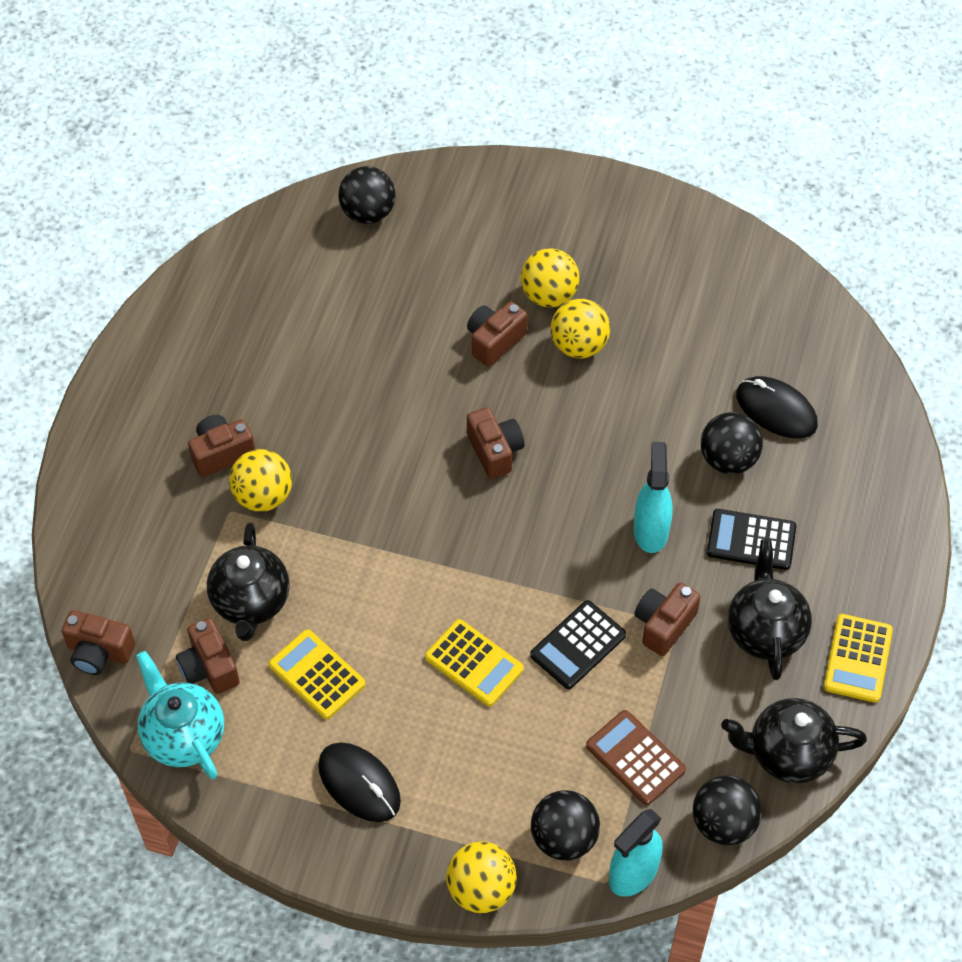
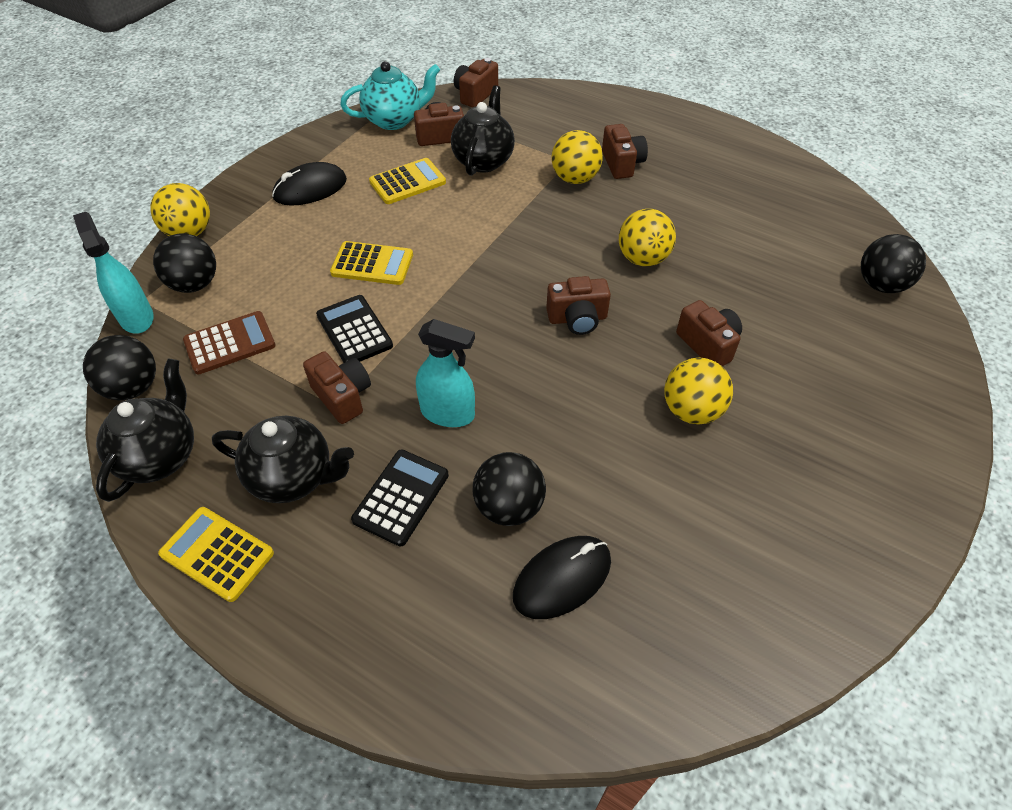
camera: 105 degrees right, 5 degrees down
black teapot [207,522,290,641] -> black teapot turned 90 degrees clockwise [451,85,515,176]
yellow calculator [425,619,524,706] -> yellow calculator turned 135 degrees counterclockwise [330,241,413,285]
yellow ball [521,248,579,307] -> yellow ball moved to [619,209,676,266]

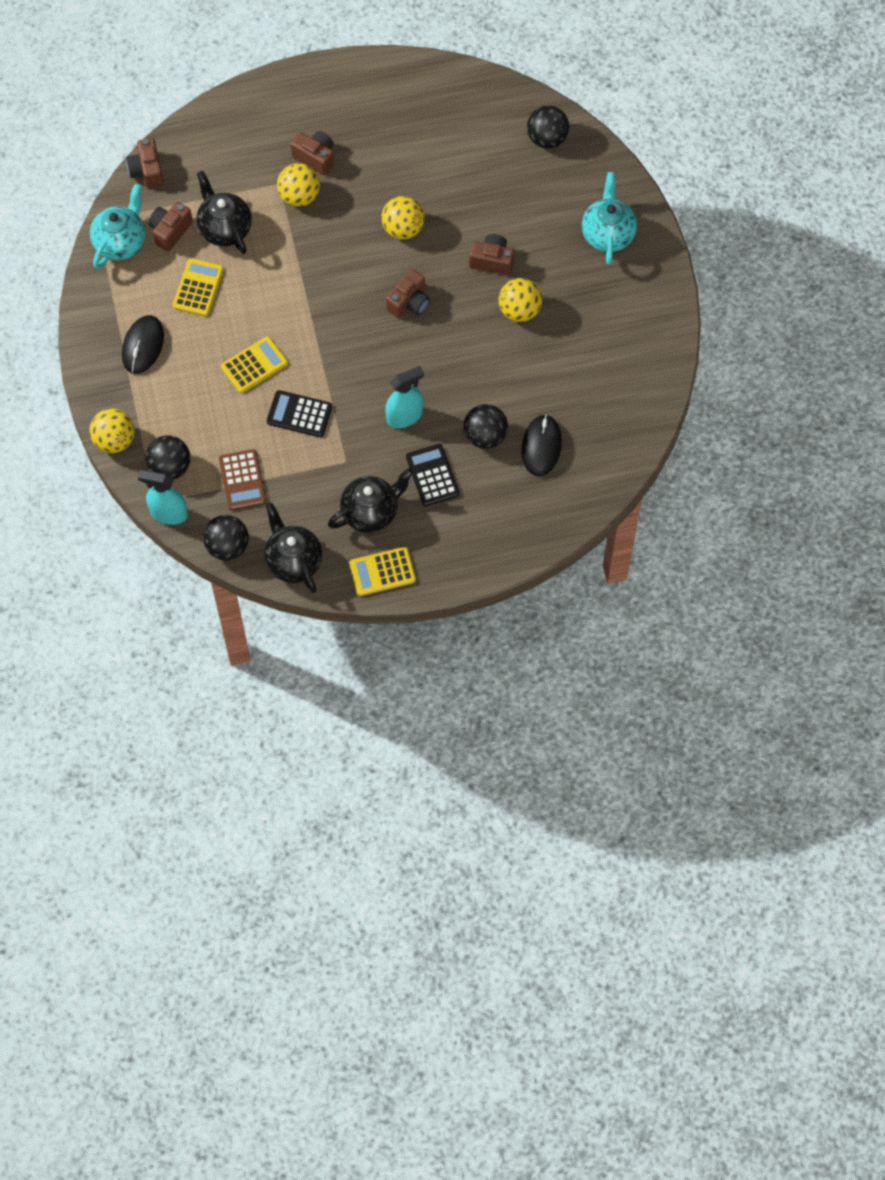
camera: 45 degrees left, 15 degrees up
brown calculator [183,311,276,374] -> brown calculator turned 150 degrees clockwise [219,449,266,510]
brown camera [303,351,371,424] -> none
none -> turquoise teapot [582,172,637,265]

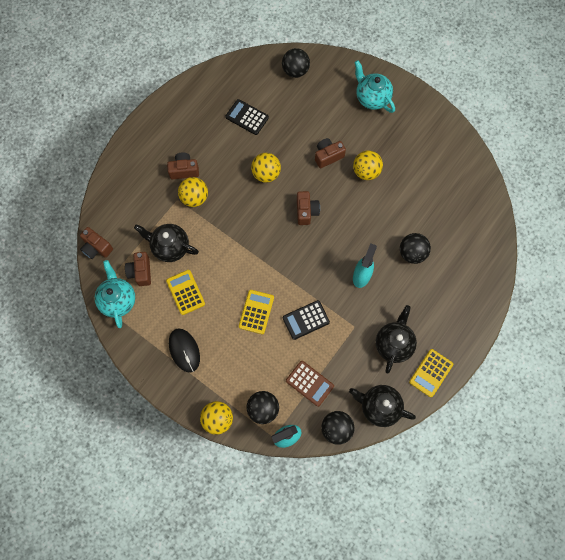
camera: 40 degrees left, 5 degrees up
black calculator [406,444,459,506] -> black calculator moved to [225,99,269,135]
black mouse [521,414,562,476] -> none

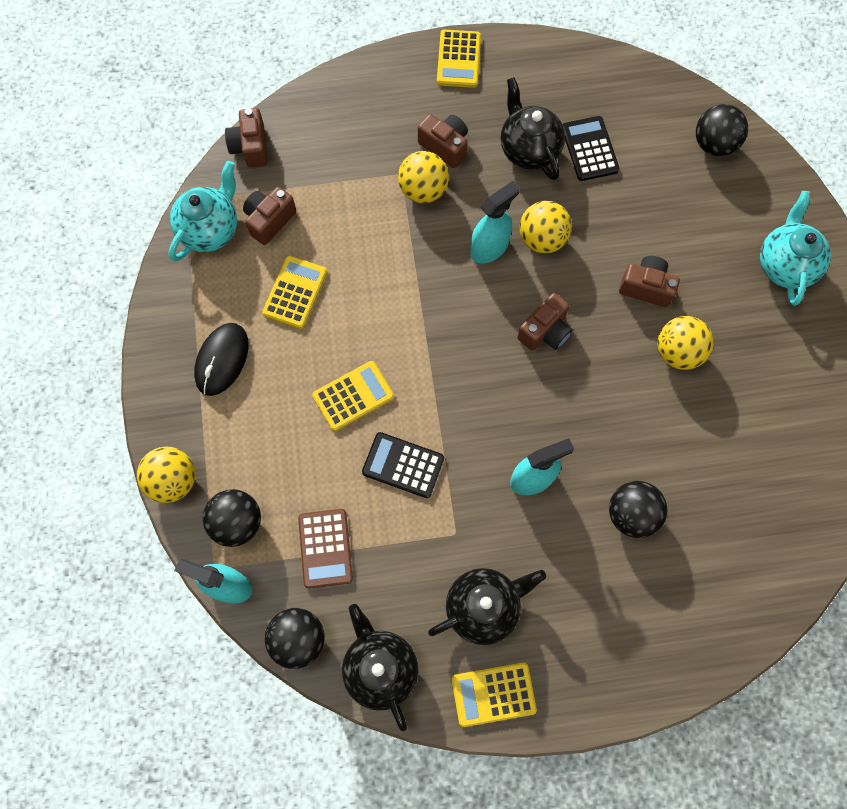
camera: 45 degrees right, 0 degrees up
black teapot [134,224,199,262] -> black teapot moved to [501,77,565,180]
none -> yellow calculator [437,29,481,88]
none -> turquoise spray bottle [471,181,520,263]

